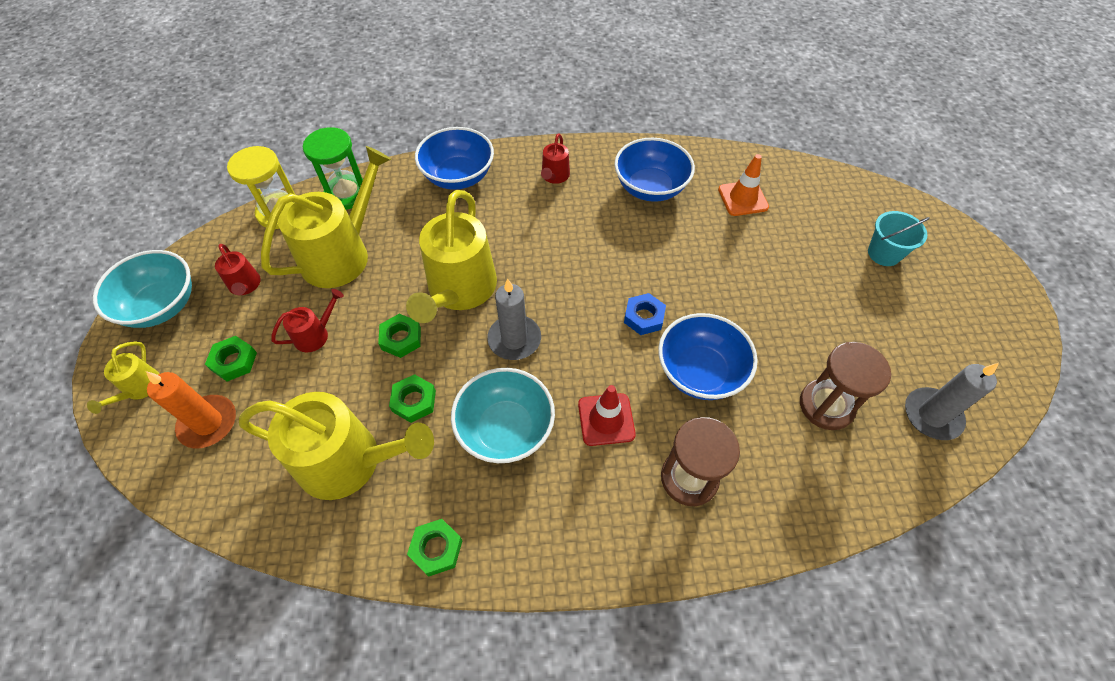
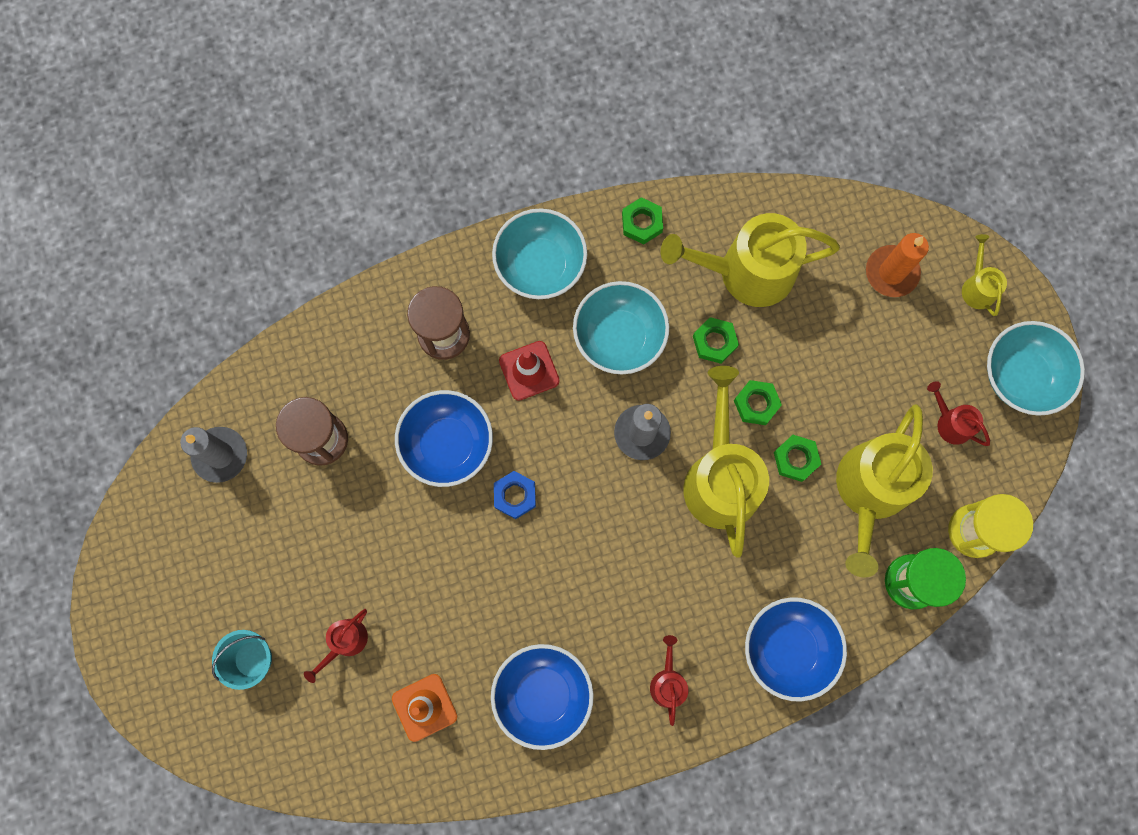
camera: 165 degrees right, 20 degrees up
green nut [205,336,257,382] -> green nut moved to [774,435,821,482]
red watering can [271,289,344,352] -> red watering can moved to [304,609,368,683]
none -> turquoise bowl [492,208,587,299]

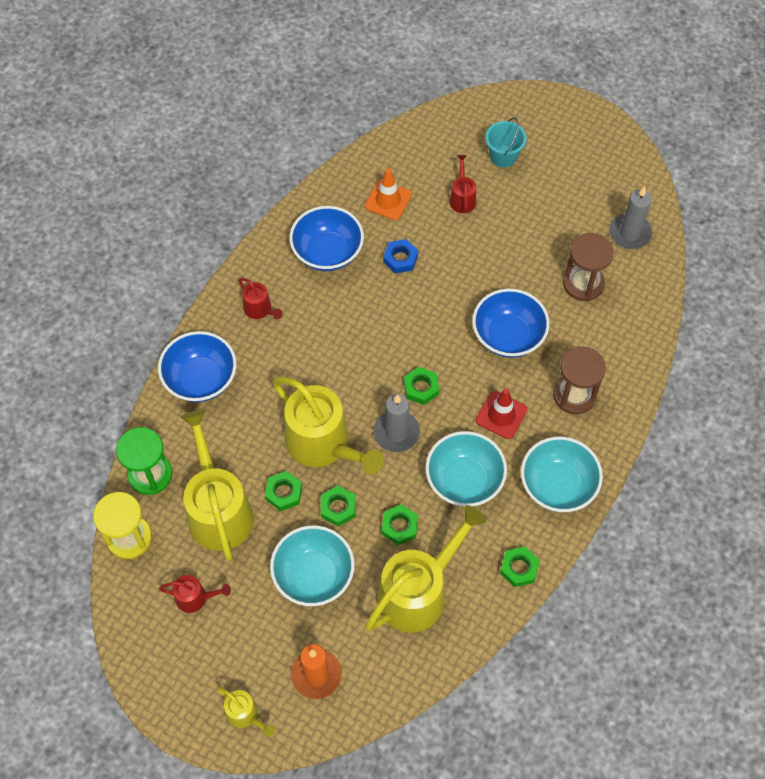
camera: 140 degrees right, 15 degrees down
blue nut [494,471,536,519] -> blue nut moved to [383,239,418,274]
turquoise bowl [987,321,1085,416] -> turquoise bowl moved to [270,525,355,606]
none -> green nut [404,367,439,405]

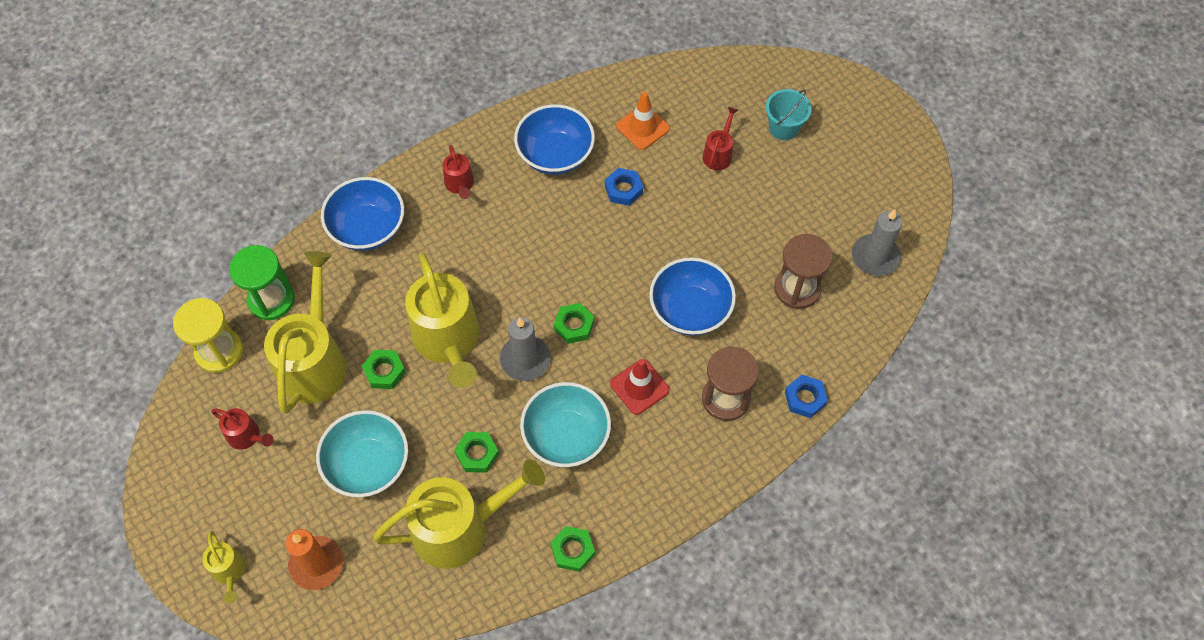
camera: 25 degrees right, 0 degrees up
green nut [321,486,356,527] -> none
turquoise bowl [521,437,603,512] -> none
none -> blue nut [785,375,828,418]

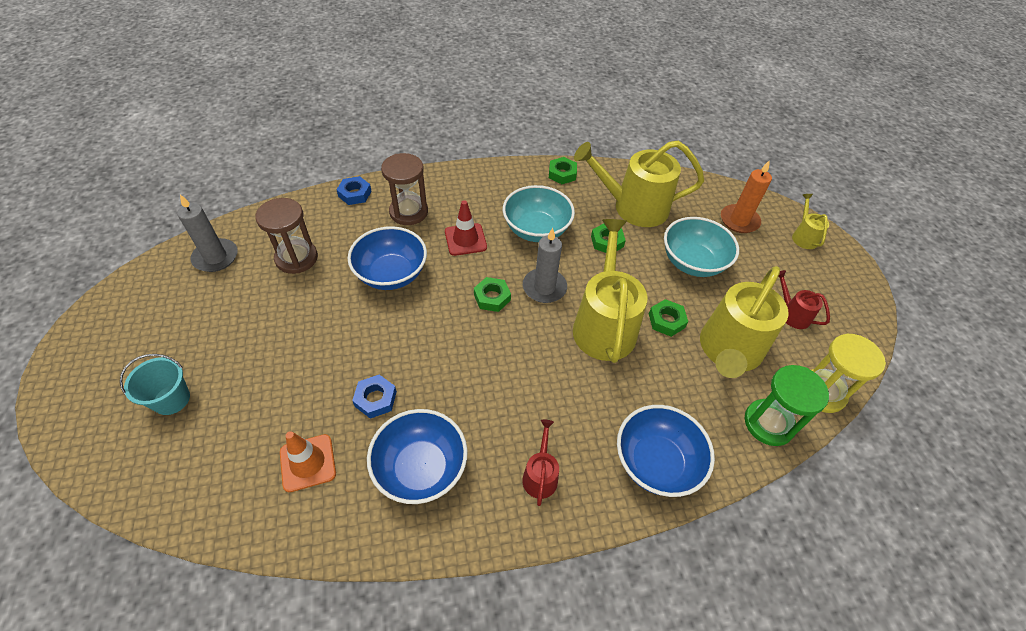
camera: 160 degrees left, 10 degrees down
red watering can [703,107,738,170] -> none

